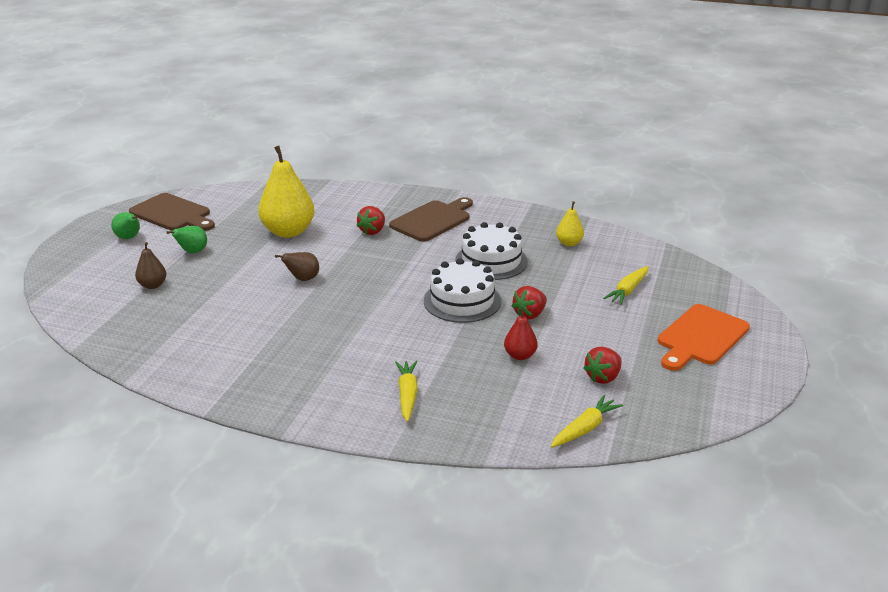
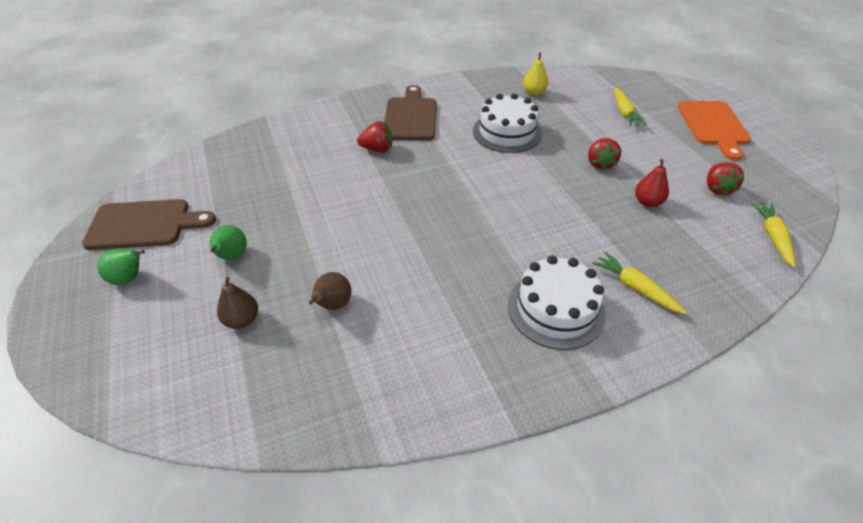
camera: 40 degrees left, 15 degrees up
yellow pear [258,146,314,238] -> none
brown pear [275,252,319,281] -> brown pear moved to [309,272,351,310]
red strawberry [357,206,385,235] -> red strawberry turned 75 degrees counterclockwise [357,121,392,152]
white cake [424,258,501,323] -> white cake moved to [508,255,606,350]

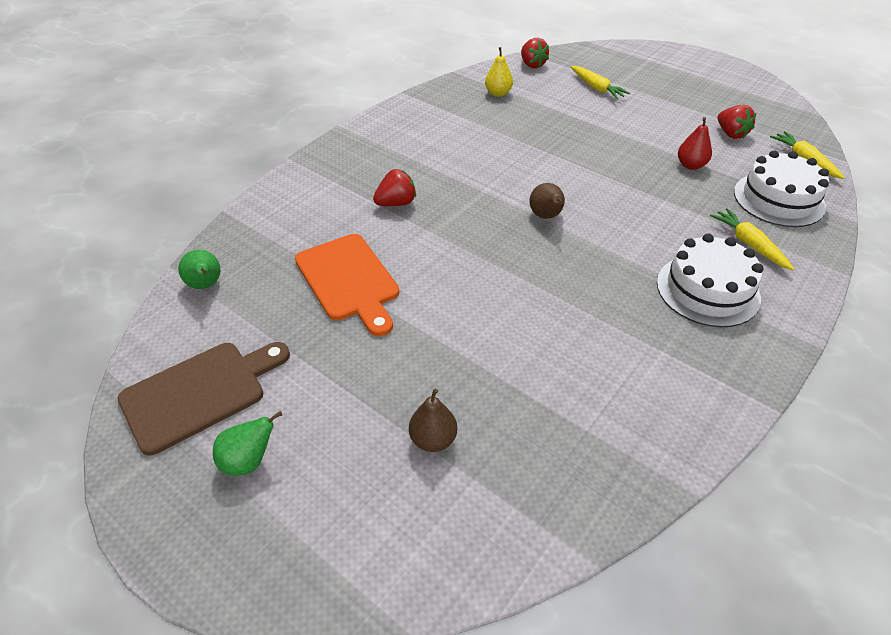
camera: 30 degrees left, 0 degrees up
green pear [210,225,247,260] -> green pear moved to [178,250,221,289]
brown pear [309,272,351,310] -> brown pear moved to [530,183,565,219]
brown cutting board [384,85,437,141] -> none
white cake [473,93,542,153] -> white cake moved to [734,150,829,227]
red strawberry [588,138,621,170] -> red strawberry moved to [521,38,549,68]
yellow carrot [592,252,687,314] -> yellow carrot turned 45 degrees clockwise [710,208,794,270]
orange cutting board [677,101,751,161] -> orange cutting board moved to [295,234,399,336]

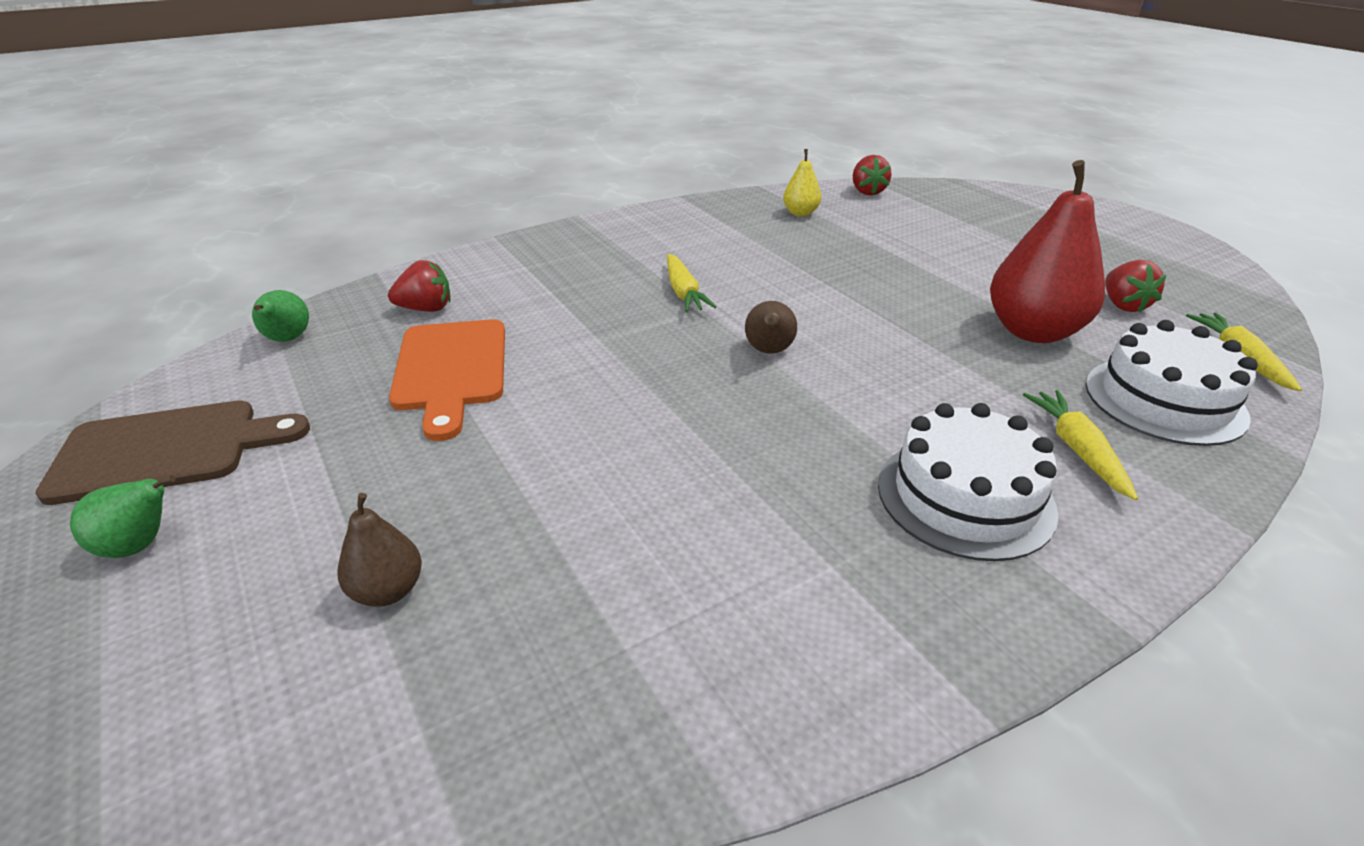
camera: 20 degrees right, 10 degrees down
red strawberry [373,169,416,206] -> red strawberry moved to [388,260,451,312]
yellow carrot [571,66,630,99] -> yellow carrot moved to [667,254,716,312]
red pear [678,117,712,170] -> red pear [990,160,1105,343], size x2.03

